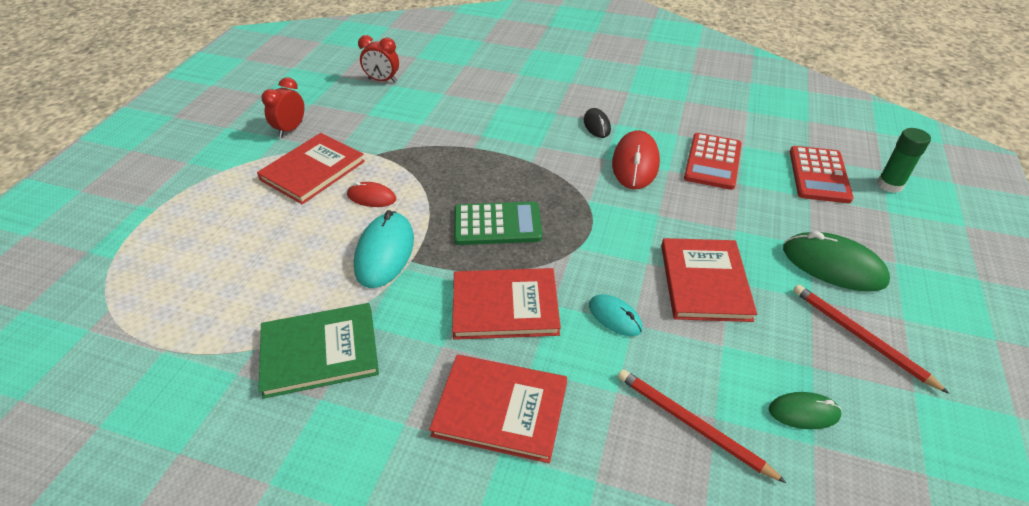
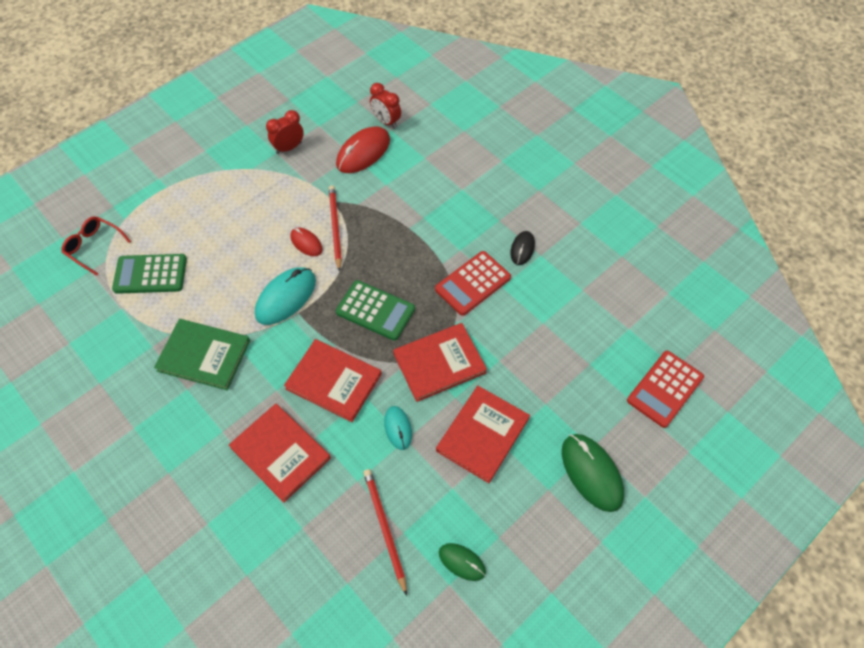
camera: 30 degrees right, 15 degrees up
red book [257,133,365,204] -> red book moved to [393,323,487,402]
red mouse [612,130,660,189] -> red mouse moved to [336,126,390,173]
red calculator [684,133,742,190] -> red calculator moved to [435,251,511,316]
red pencil [793,284,950,394] -> red pencil moved to [329,185,342,272]
green glue stick [877,128,931,193] -> none
none -> red glasses [62,216,131,276]
none -> green calculator [112,254,187,294]

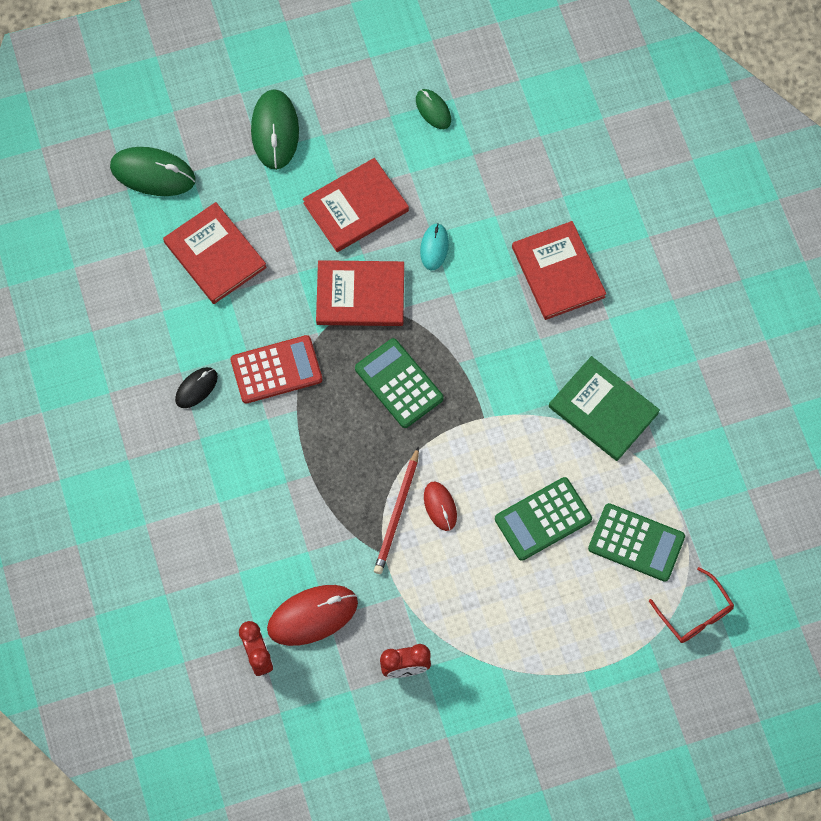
camera: 155 degrees left, 10 degrees up
turquoise mouse [255,267,316,325] -> none
red book [284,339,382,422] -> red book moved to [163,202,267,304]
red pencil [363,469,407,596] -> none
red calculator [627,351,704,428] -> green mouse [110,147,196,196]
none -> green calculator [495,477,592,561]

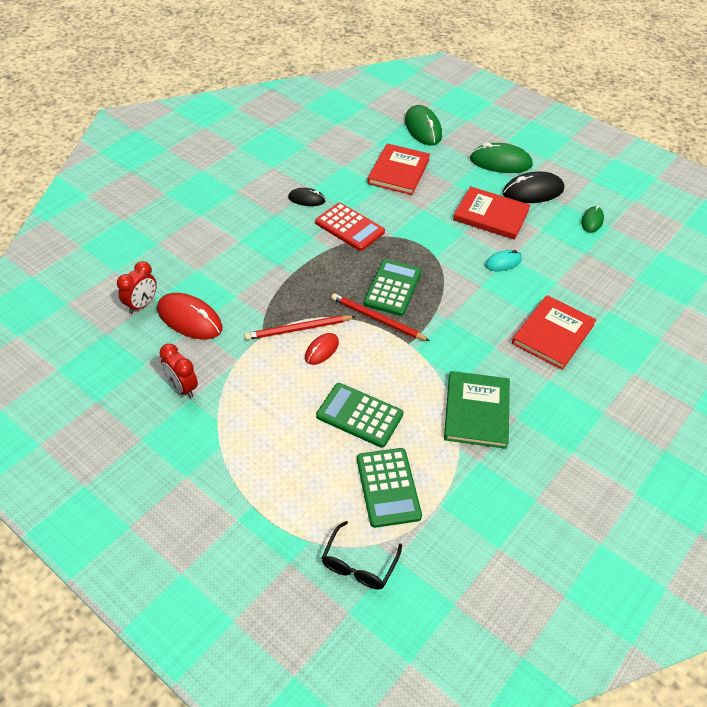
camera: 55 degrees right, 20 degrees down
green mouse [251,89,299,170] -> green mouse turned 45 degrees clockwise [470,143,533,173]
red book [316,260,404,326] -> none
red glasses [649,567,734,643] -> black glasses [322,521,402,590]
none -> red pencil [332,293,430,341]
none -> black mouse [503,172,564,203]

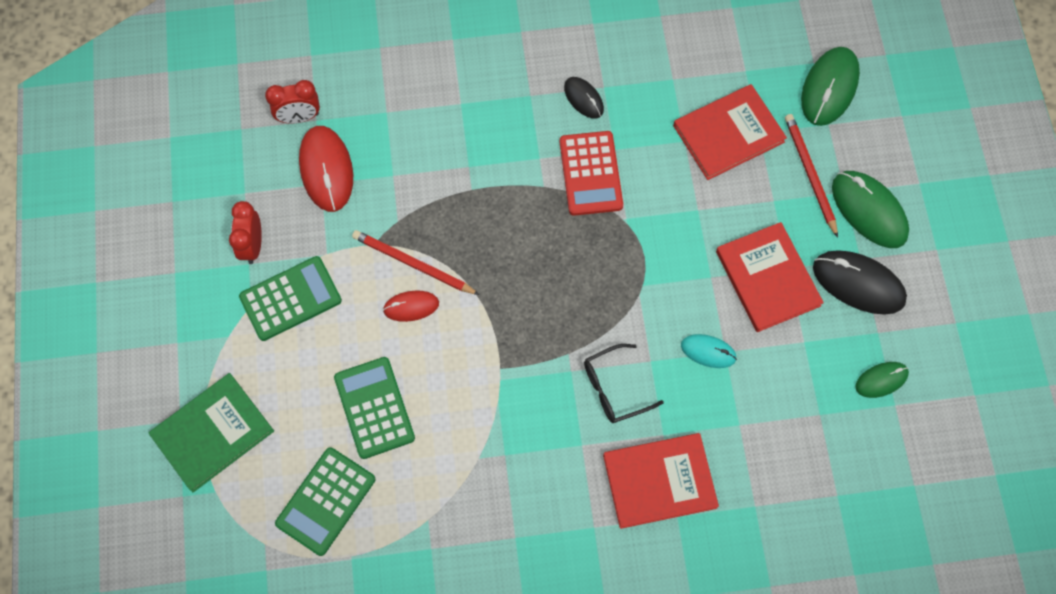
camera: 45 degrees right, 20 degrees up
black glasses [322,521,402,590] -> black glasses moved to [584,344,664,423]
red pencil [332,293,430,341] -> red pencil moved to [785,114,838,238]
green calculator [364,259,422,316] -> green calculator moved to [239,256,342,341]
green book [444,371,510,449] -> green book moved to [149,373,274,492]

